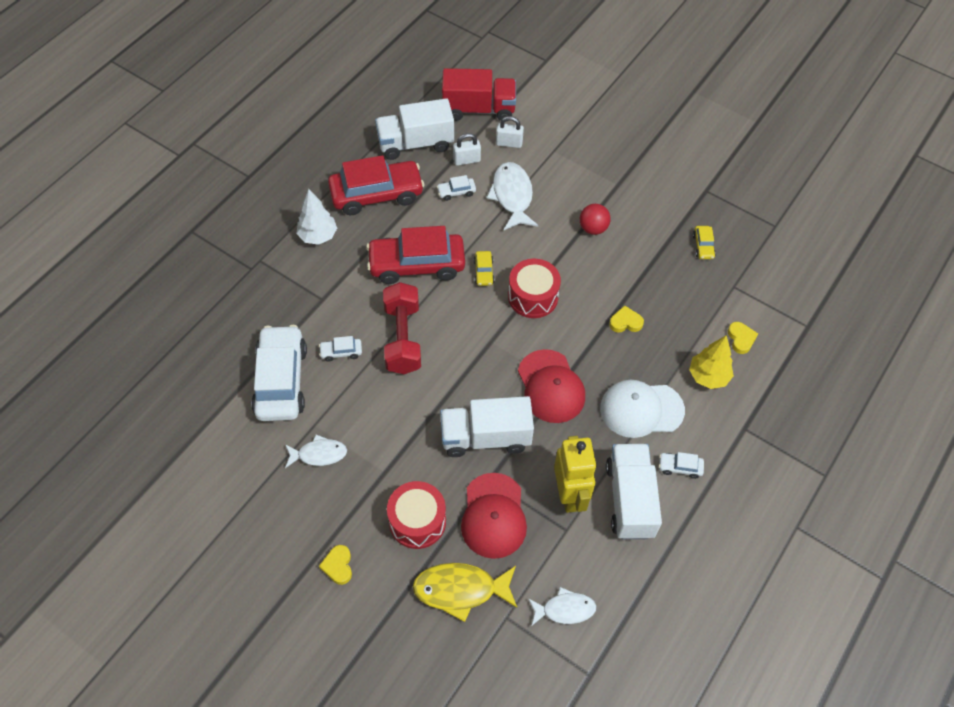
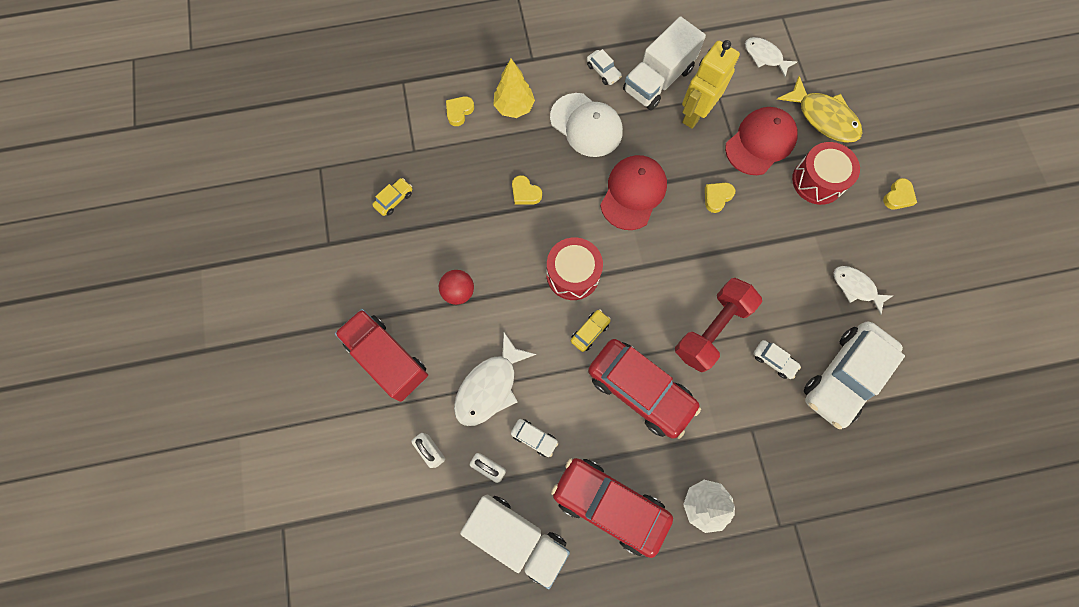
camera: 135 degrees left, 15 degrees up
white truck [440,396,534,457] -> yellow heart [705,183,735,213]
red truck [442,68,516,121] -> red truck moved to [335,309,428,402]

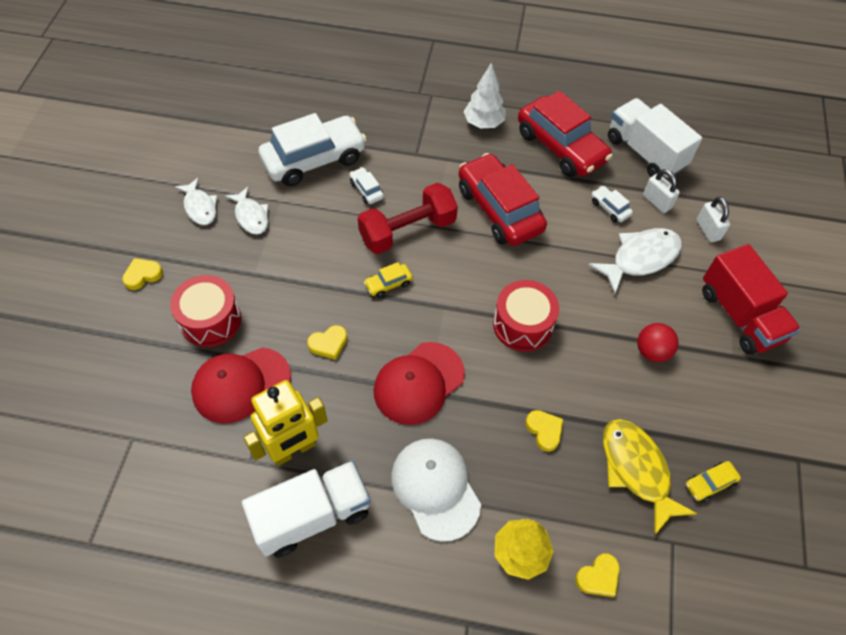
camera: 160 degrees left, 15 degrees down
yellow car [571,309,611,352] -> yellow car moved to [364,262,413,298]
white car [587,49,622,85] -> none
white fish [745,37,797,77] -> white fish moved to [175,177,217,225]
yellow fish [777,76,863,143] -> yellow fish moved to [603,419,697,535]

